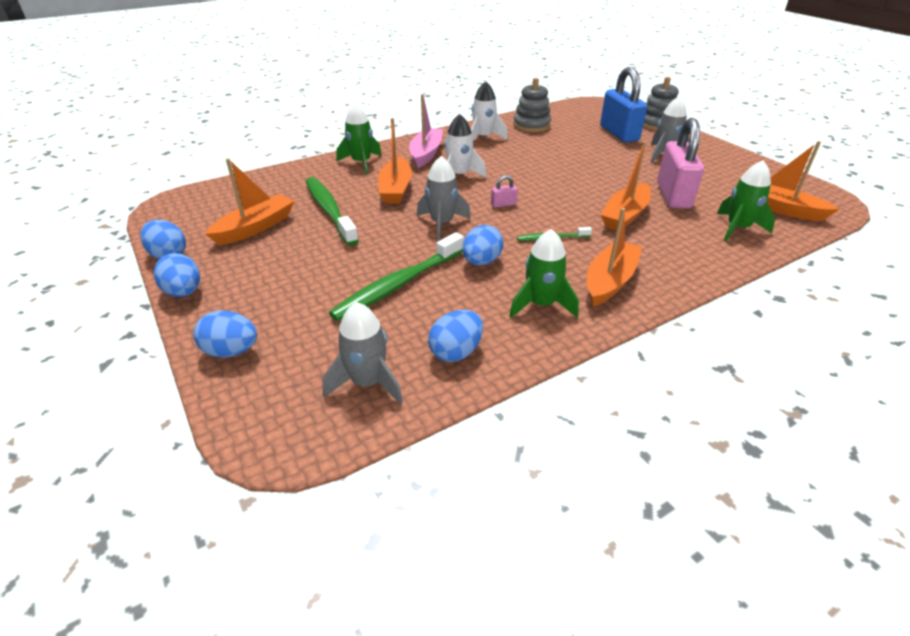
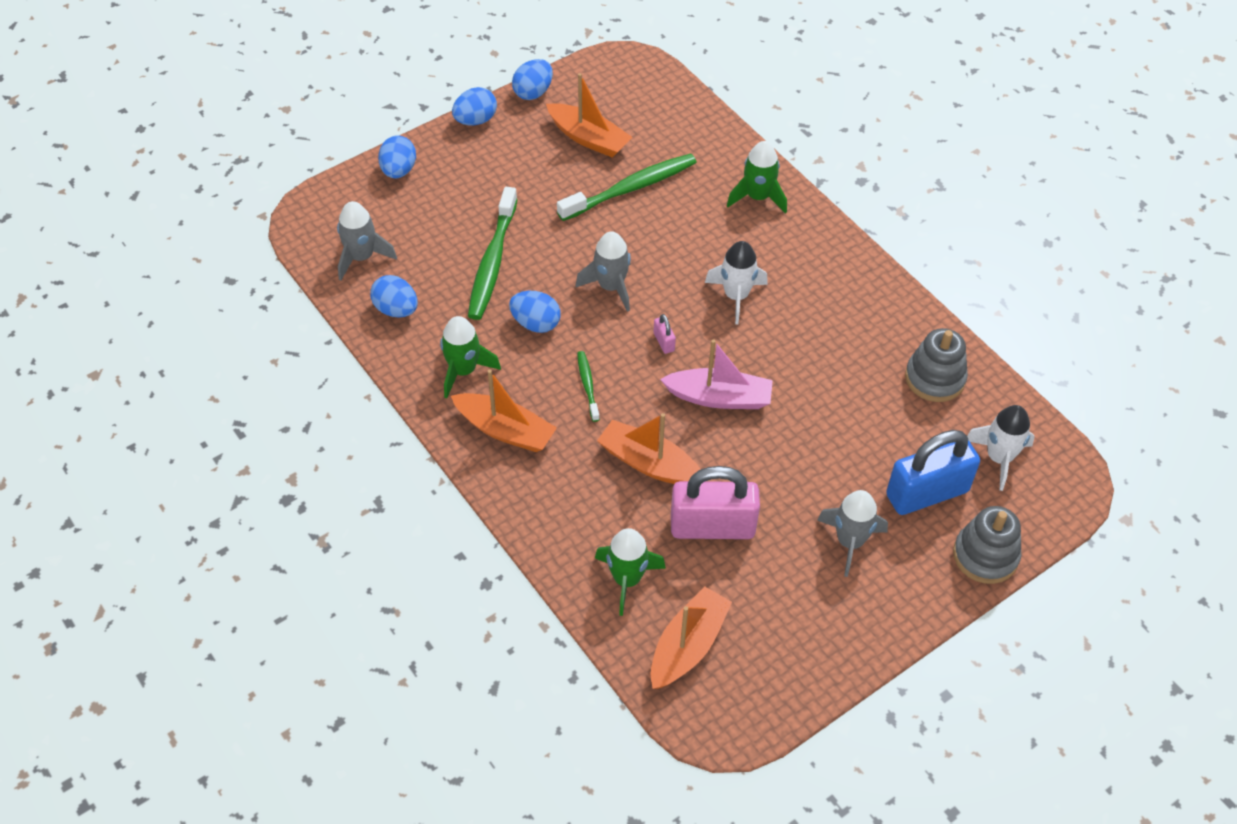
camera: 85 degrees right, 15 degrees up
green toothbrush [329,232,464,321] -> green toothbrush turned 120 degrees counterclockwise [468,187,518,320]
orange boat [378,118,412,204] -> none
pink boat [409,94,443,168] -> pink boat moved to [660,339,773,409]
white rocket [471,81,508,141] -> white rocket moved to [967,405,1035,491]

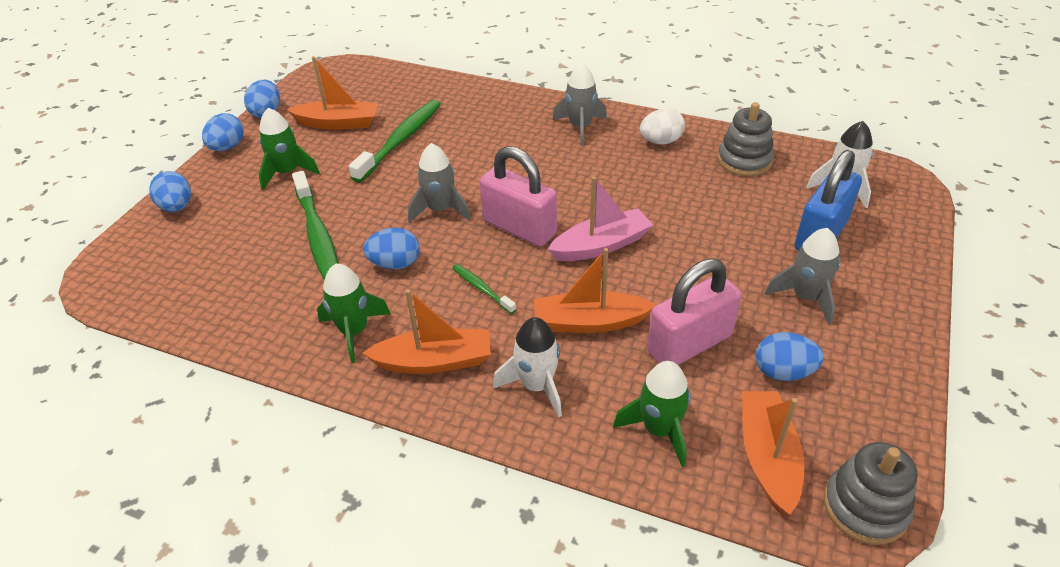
camera: 30 degrees left, 10 degrees down
grey rocket [337,201,397,280] -> grey rocket moved to [553,63,607,146]
blue egg [370,275,418,317] -> blue egg moved to [756,332,824,381]
pink padlock [654,314,676,354] -> pink padlock [480,146,557,247], size x2.50
white rocket [705,241,768,324] -> white rocket moved to [493,317,562,417]
green rocket [727,141,787,214] -> green rocket moved to [259,108,320,190]
grey stacking toy [953,506,1021,584] -> grey stacking toy moved to [824,442,918,545]
none -> white egg [640,108,685,145]

